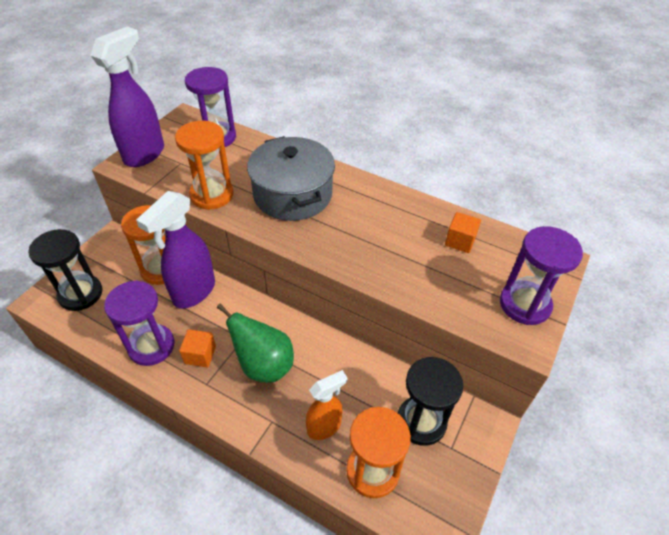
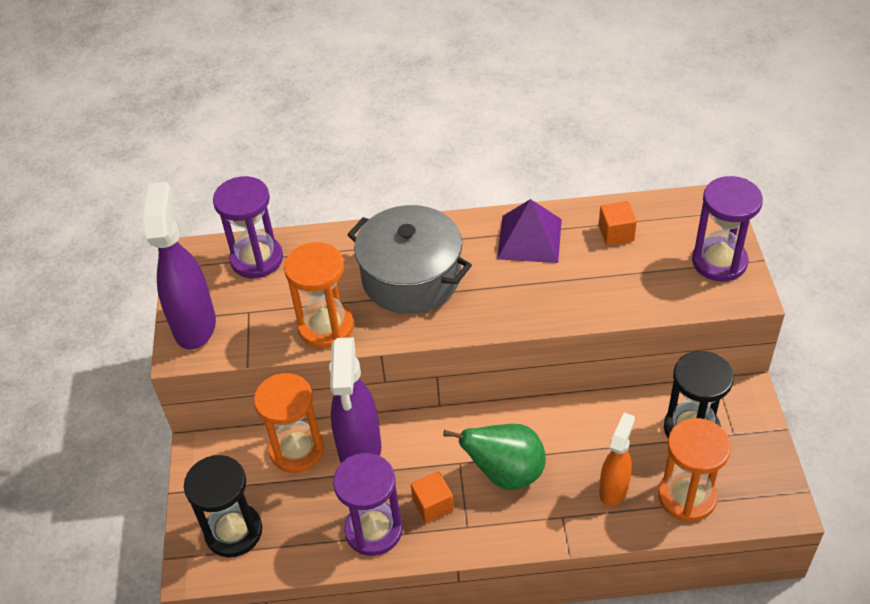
camera: 30 degrees left, 0 degrees up
none -> purple pyramid [497,199,562,263]

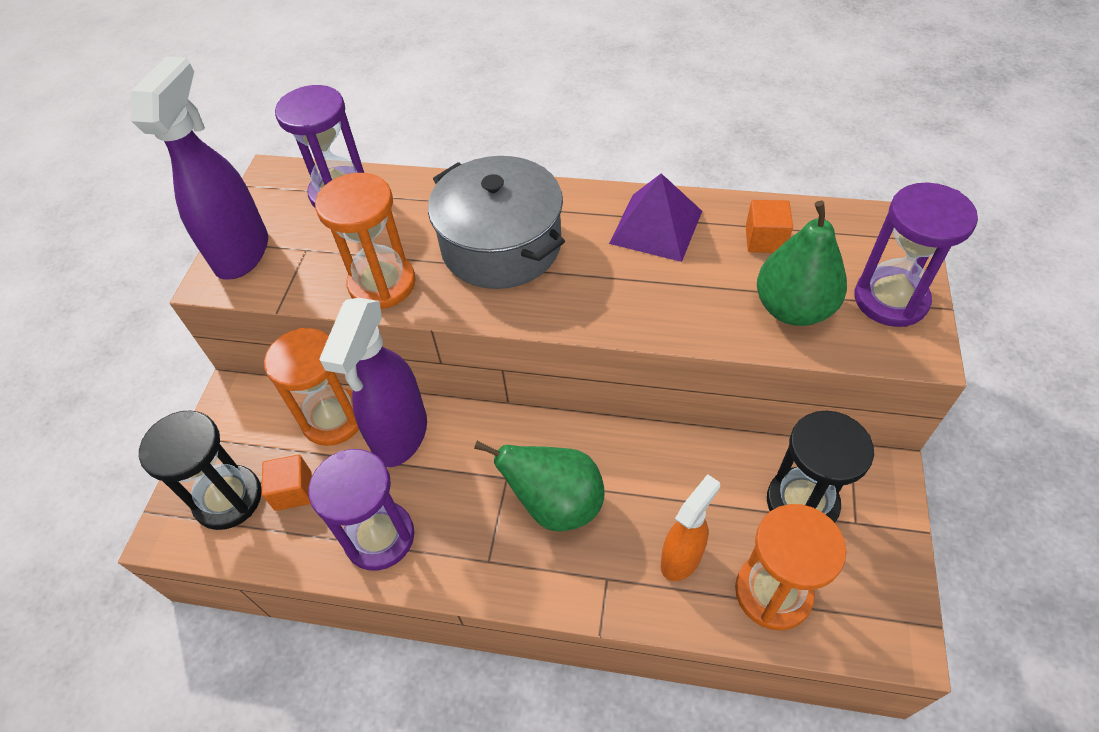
camera: 15 degrees right, 5 degrees up
orange cube [411,471,454,523] -> orange cube moved to [262,454,312,511]
none -> green pear [757,201,847,326]

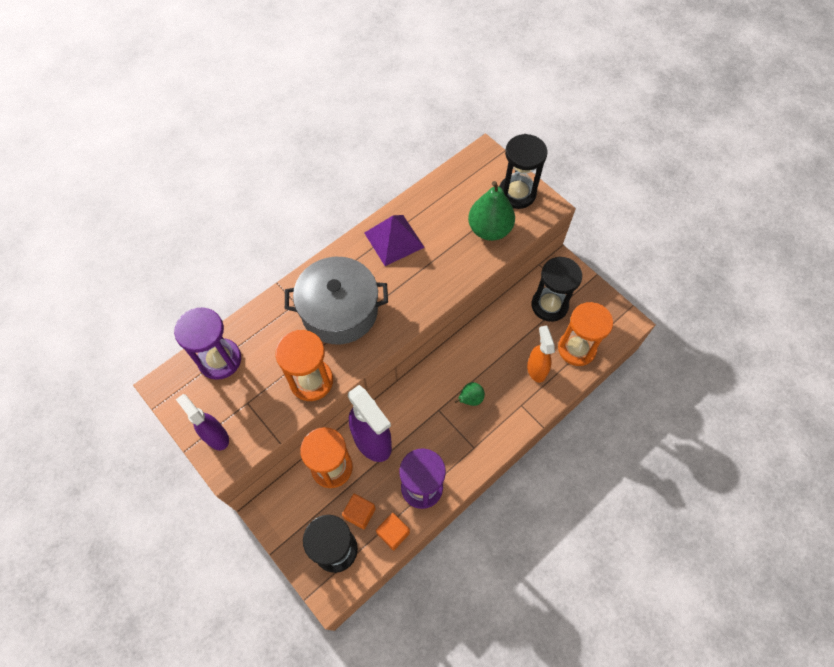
camera: 55 degrees left, 10 degrees up
purple spray bottle [131,57,268,280] -> purple spray bottle [176,394,229,450], size x0.60
green pear [474,441,604,532] -> green pear [455,382,485,406], size x0.51
orange cube [746,200,793,253] -> orange cube moved to [376,513,410,551]
purple hourglass [855,183,978,327] -> black hourglass [499,134,548,209]

